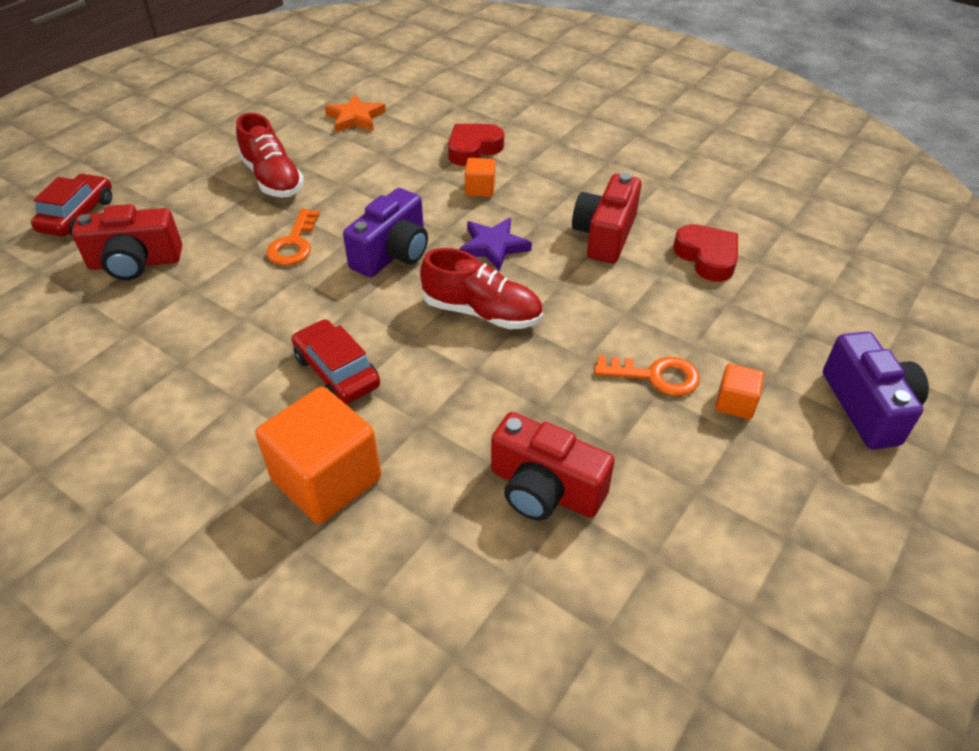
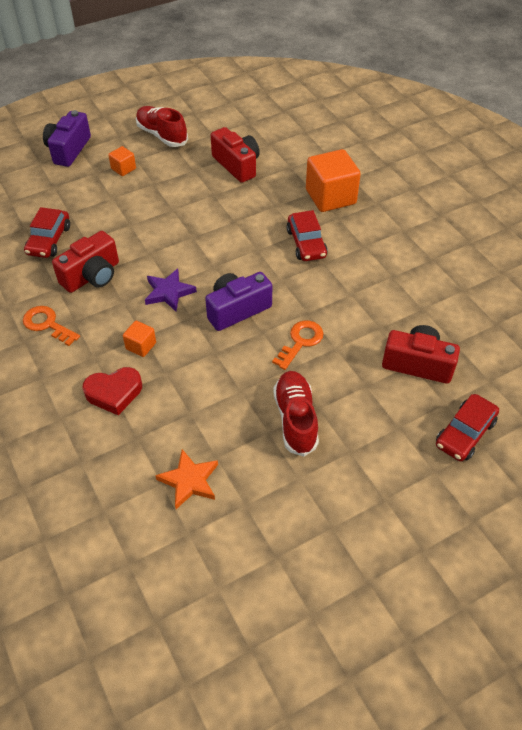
camera: 155 degrees left, 5 degrees up
red shoe [420,248,543,329] -> red shoe moved to [136,106,188,147]
orange key [594,355,700,396] -> orange key moved to [23,306,80,346]
red heart [673,224,738,282] -> red car [24,207,70,258]

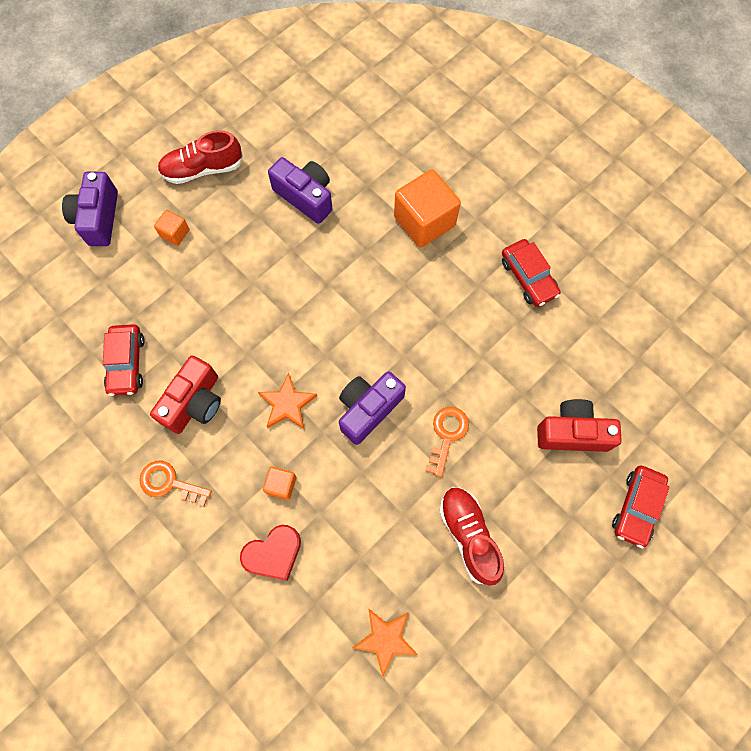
camera: 15 degrees left, 20 degrees up
red shoe [136,106,188,147] -> red shoe turned 45 degrees counterclockwise [157,130,243,184]
purple star [145,269,197,311] -> orange star [258,373,317,429]
red camera [211,127,260,183] -> purple camera [268,157,332,224]
red car [287,210,328,261] -> red car moved to [502,239,561,307]

